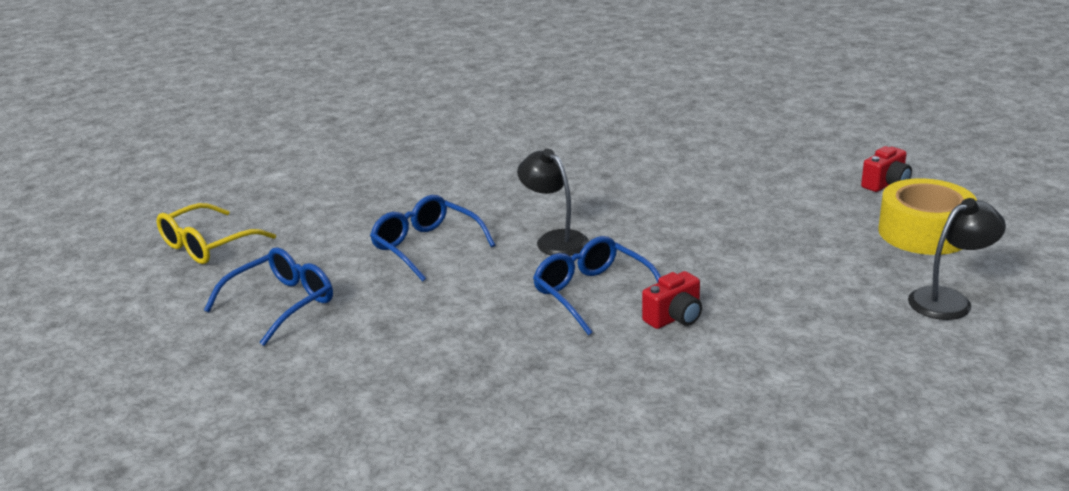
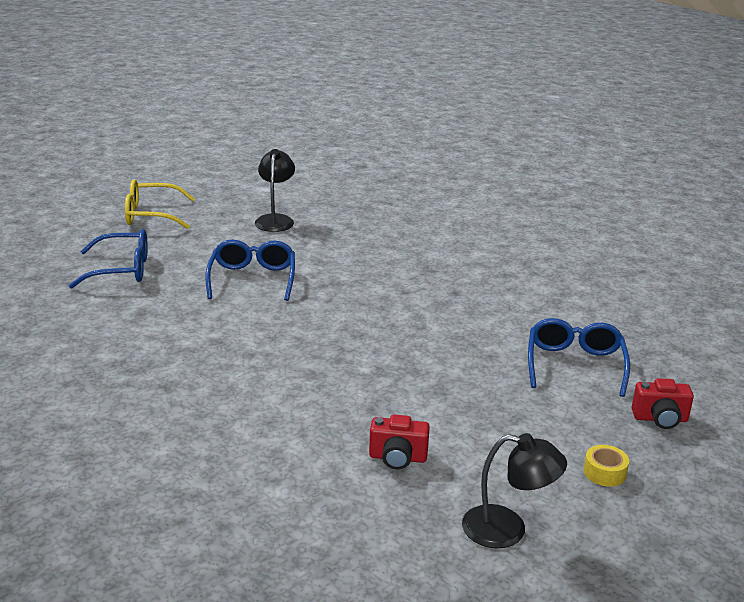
camera: 40 degrees right, 0 degrees up
black lamp [517,149,589,256] -> black lamp moved to [255,149,295,232]
blue glasses [533,236,661,335] -> blue glasses moved to [528,318,630,397]
red camera [642,271,702,329] -> red camera moved to [369,414,430,470]
yellow tape [878,178,977,255] -> yellow tape [583,445,629,487], size x0.44

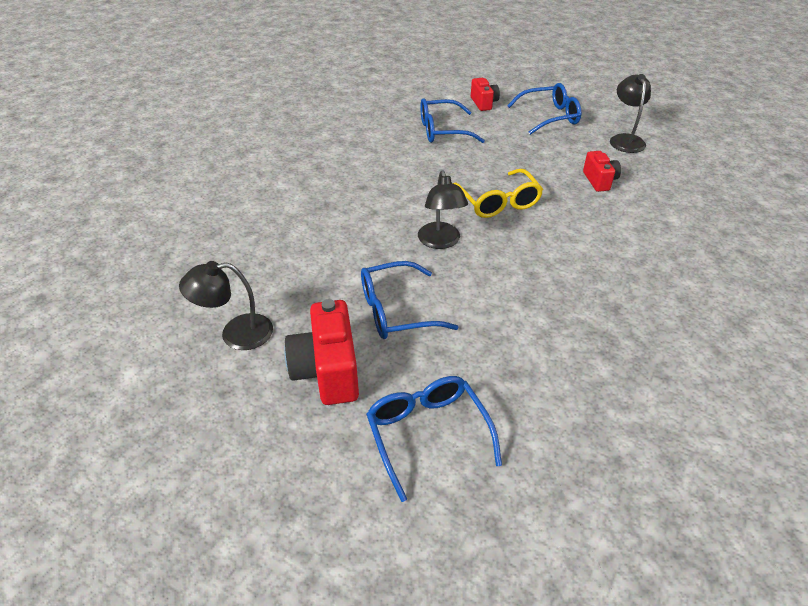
camera: 105 degrees left, 15 degrees up
yellow glasses [125,179,195,229] -> yellow glasses moved to [453,169,543,218]
yellow tape [583,445,629,487] -> blue glasses [507,83,581,135]
none -> red camera [284,299,359,405]
none -> black lamp [418,170,468,249]

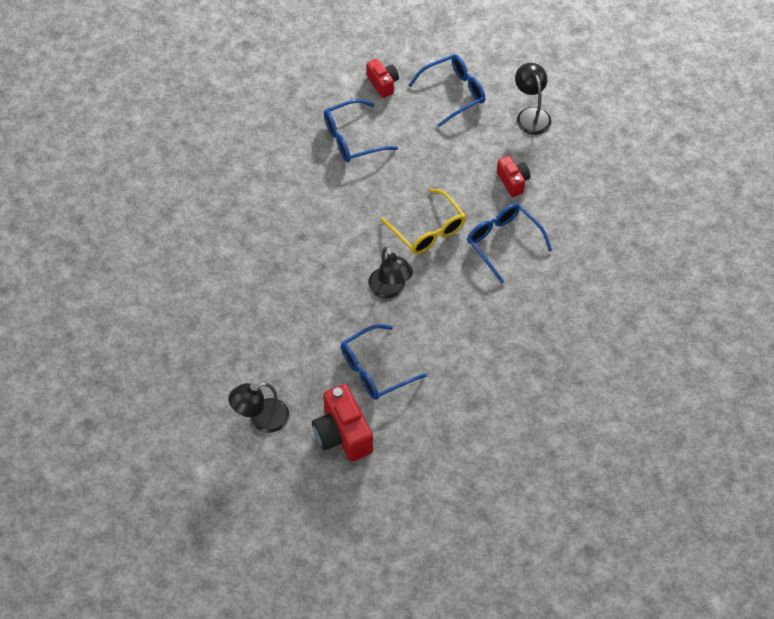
camera: 15 degrees left, 15 degrees up
blue glasses [366,376,502,502] -> blue glasses moved to [467,203,552,283]

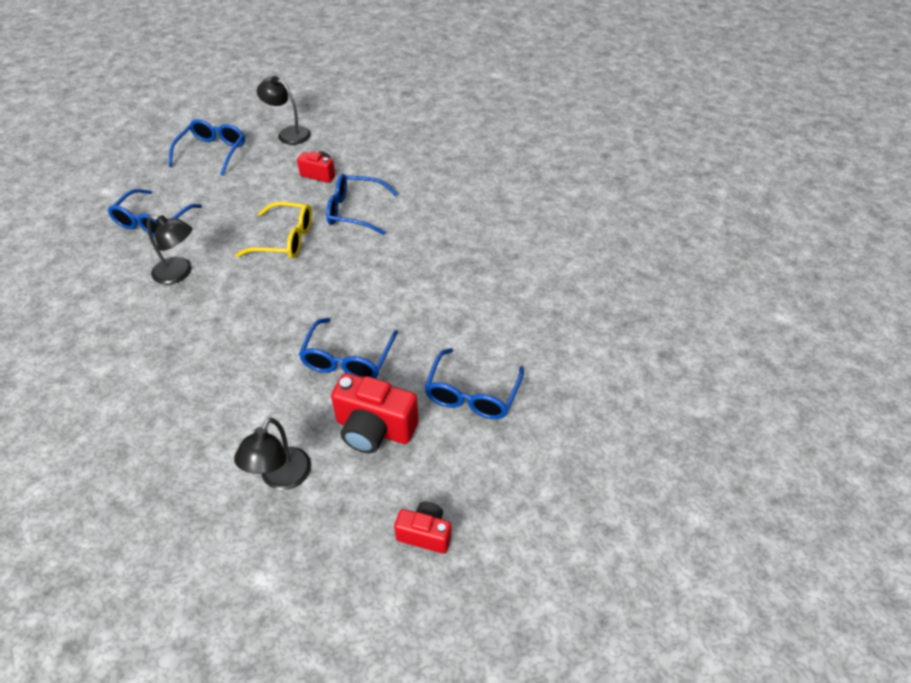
camera: 45 degrees left, 10 degrees down
red camera [367,59,399,98] -> red camera moved to [394,501,451,554]
black lamp [368,247,413,299] -> black lamp moved to [147,215,192,285]
none -> blue glasses [424,348,524,419]

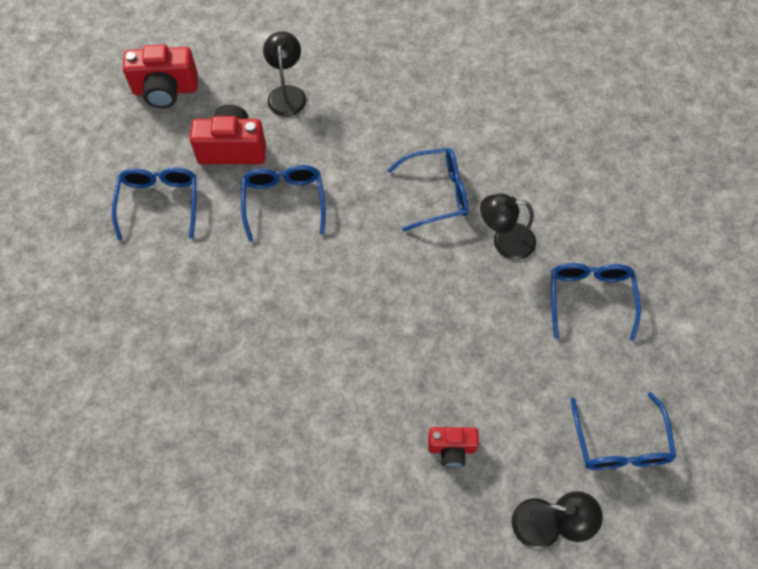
camera: 160 degrees right, 15 degrees up
yellow glasses [236,202,312,258] -> none
blue glasses [326,174,398,235] -> blue glasses moved to [388,148,468,232]
red camera [394,501,451,554] -> red camera [123,44,198,108], size x1.68

